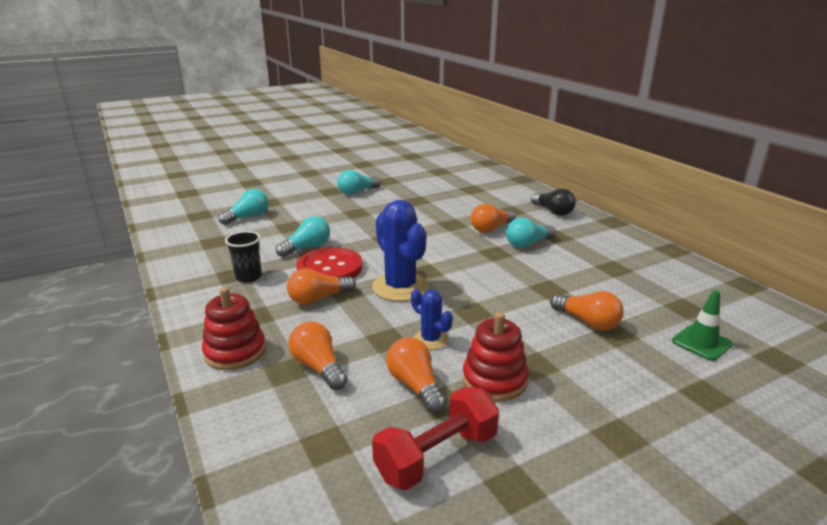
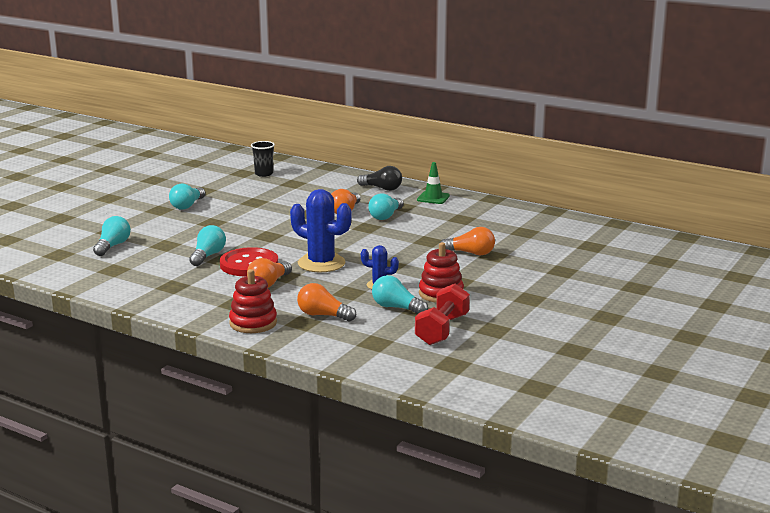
camera: 30 degrees left, 5 degrees down
black cup [225,231,262,283] -> black cup moved to [251,141,275,177]
orange light bulb [386,337,446,413] -> turquoise light bulb [372,275,428,314]
green traffic cone [672,290,733,361] -> green traffic cone moved to [417,162,450,204]

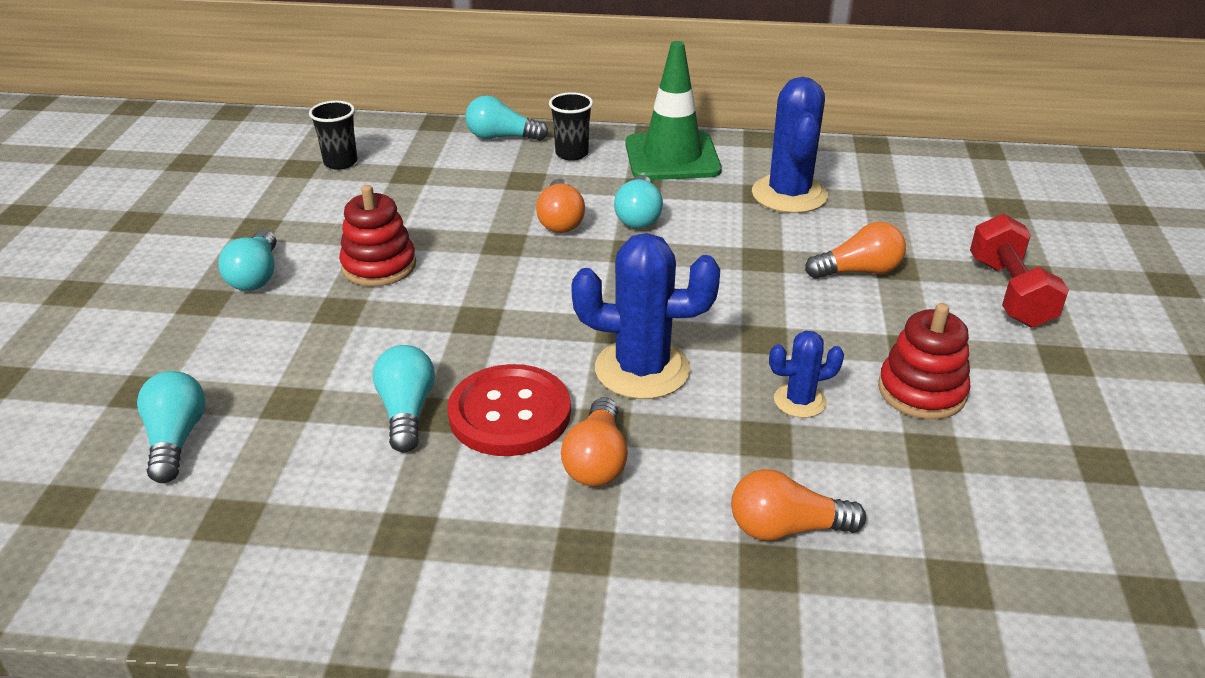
camera: 25 degrees left, 15 degrees up
red stacking toy [229,269,277,333] -> red stacking toy moved to [339,185,416,287]
black light bulb [357,166,402,191] -> black cup [549,92,593,161]
turquoise light bulb [372,275,428,314] -> turquoise light bulb moved to [465,96,548,141]
red dumbbell [415,284,470,345] -> red dumbbell moved to [970,213,1069,327]
green traffic cone [417,162,450,204] -> green traffic cone [625,41,722,180], size x1.84
none -> blue cactus [752,77,828,213]

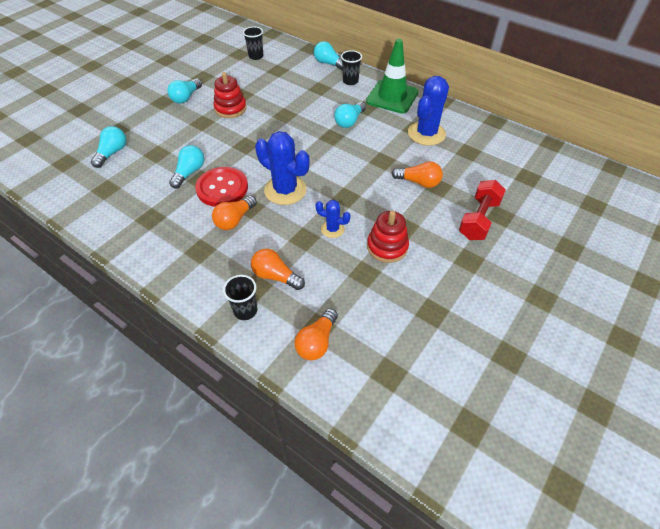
camera: 30 degrees right, 15 degrees up
orange light bulb [536,179,585,233] -> orange light bulb moved to [294,308,338,360]
none -> black cup [223,275,258,320]

